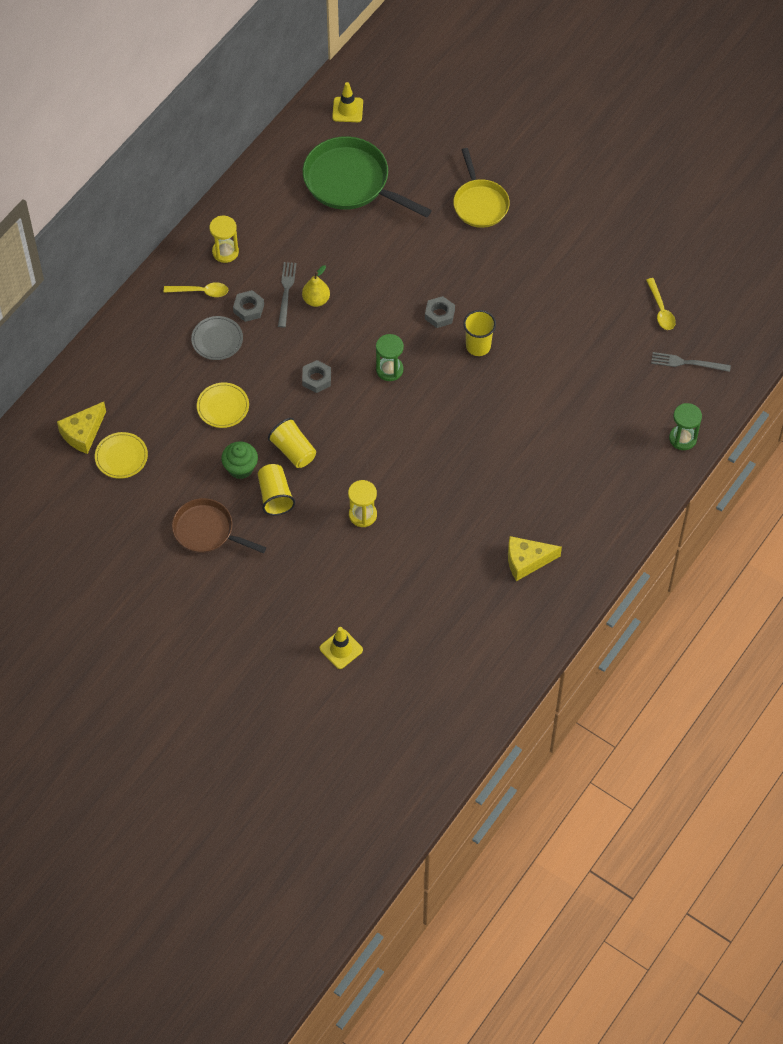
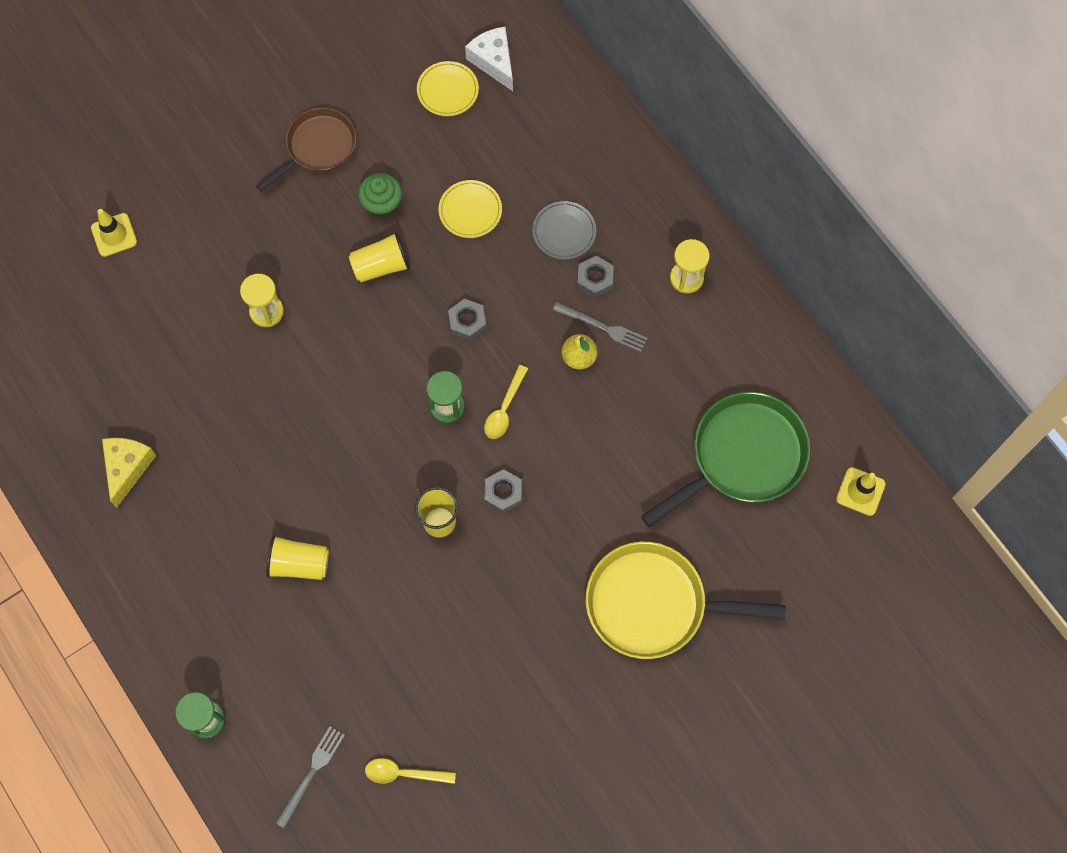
camera: 110 degrees right, 10 degrees up
yellow cheese [57,402,106,454] -> white cheese [465,27,513,91]
yellow spoon [164,282,228,297] -> yellow spoon moved to [484,365,528,439]
yellow cup [258,464,295,516] -> yellow cup moved to [266,535,329,580]
yellow pan [453,148,510,228] -> yellow pan [586,542,786,659], size x1.53

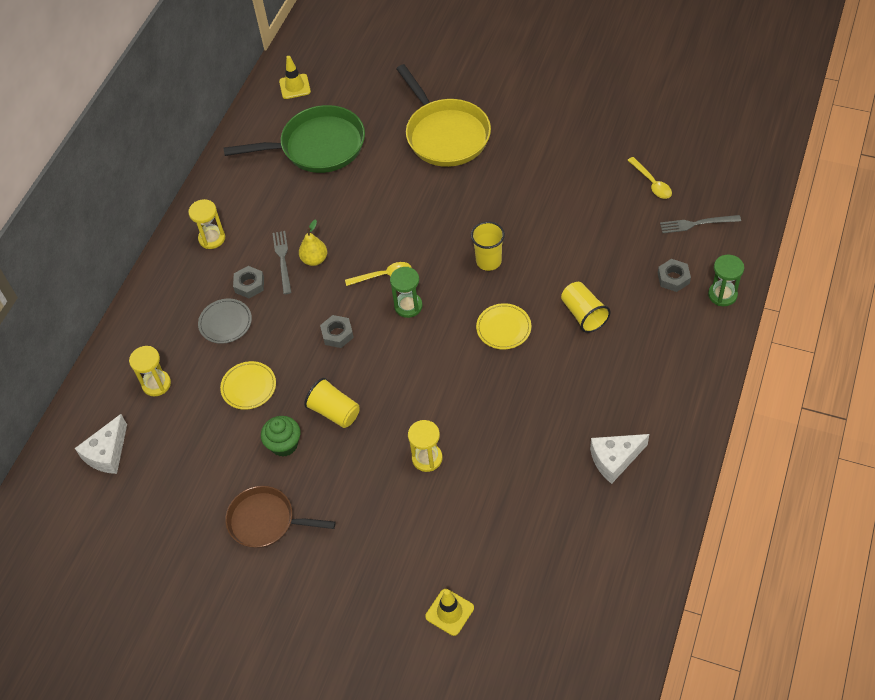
camera: 120 degrees left, 15 degrees down
yellow cheese [102,438,157,508] -> white cheese [590,434,649,484]
yellow plate [417,61,479,116] -> yellow plate moved to [476,303,531,349]
grey nut [484,469,522,513] -> grey nut moved to [658,259,691,292]
green pan [641,392,810,527] -> green pan turned 150 degrees clockwise [224,105,365,173]
none -> yellow hourglass [129,346,171,396]

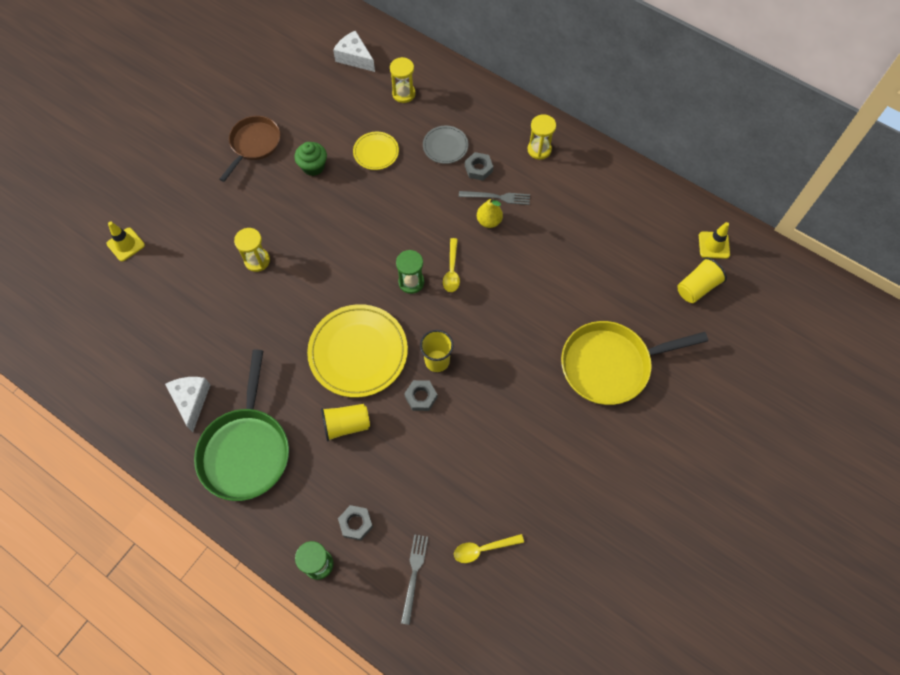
camera: 100 degrees right, 10 degrees up
green pan [224,105,365,173] -> green pan moved to [194,350,289,501]
yellow cup [304,378,360,428] -> yellow cup moved to [677,258,727,303]
grey nut [320,315,354,348] -> grey nut moved to [404,380,438,411]
yellow plate [476,303,531,349] -> yellow plate [307,304,408,398], size x1.94

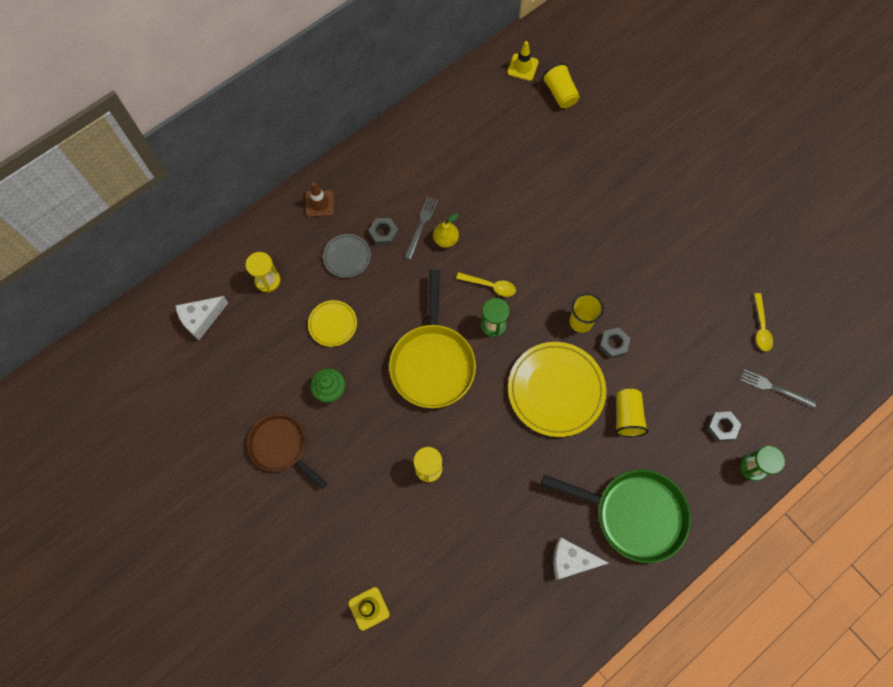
camera: 75 degrees left, 5 degrees up
yellow hourglass [528,114,556,160] -> none
yellow pan [561,321,708,405] -> yellow pan moved to [389,270,476,408]
none -> brown traffic cone [305,182,334,217]

